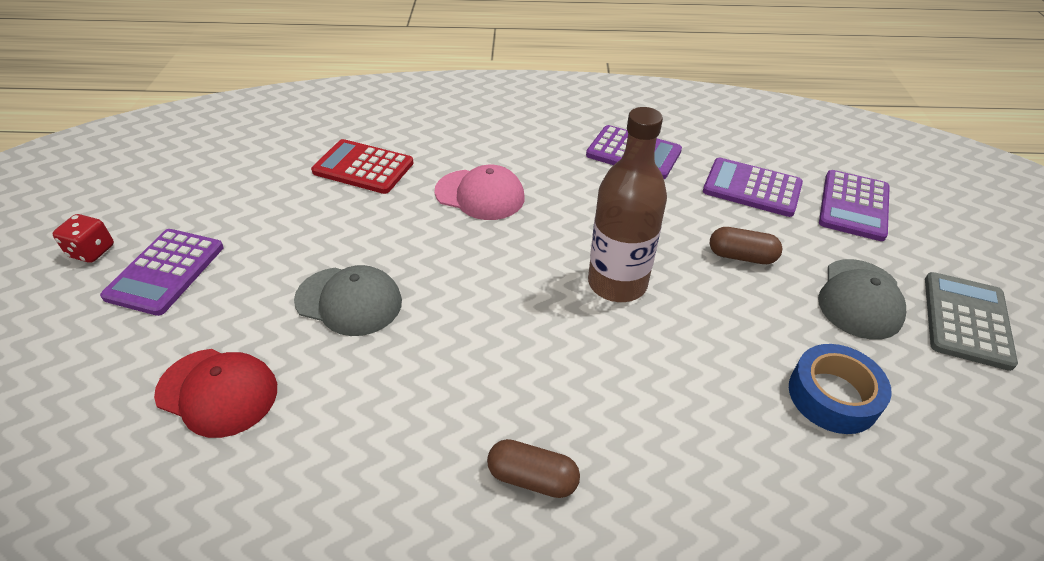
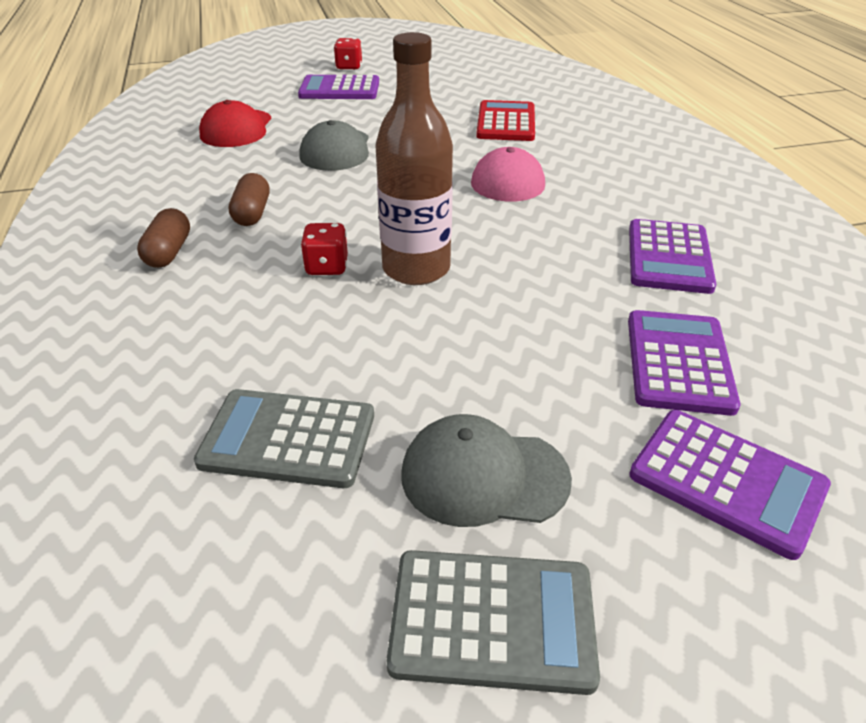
camera: 75 degrees right, 5 degrees down
brown capsule [710,227,782,264] -> brown capsule moved to [229,173,269,226]
blue tape [789,344,892,434] -> grey calculator [194,389,374,488]
purple calculator [819,170,890,241] -> purple calculator turned 150 degrees counterclockwise [629,410,831,560]
none -> red dice [301,223,348,275]

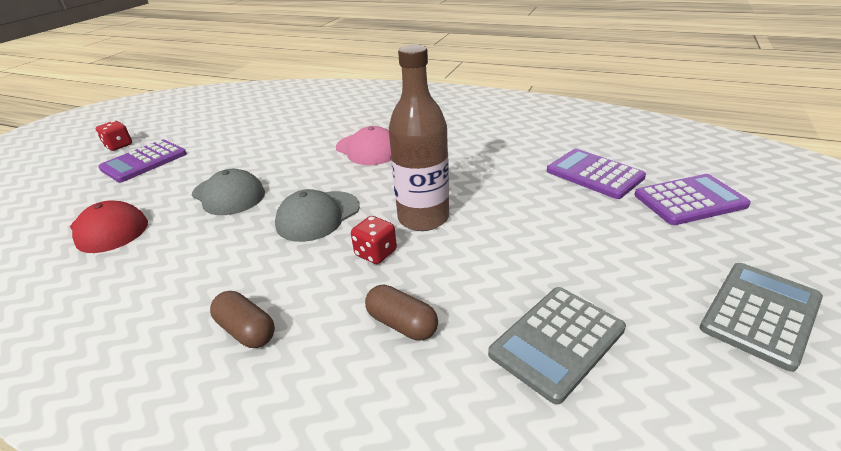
camera: 50 degrees left, 5 degrees down
brown capsule [229,173,269,226] -> brown capsule moved to [365,285,438,340]
grey cap [402,414,572,527] -> grey cap moved to [275,189,360,242]
red calculator [476,100,535,141] -> none
purple calculator [629,219,716,294] -> none

